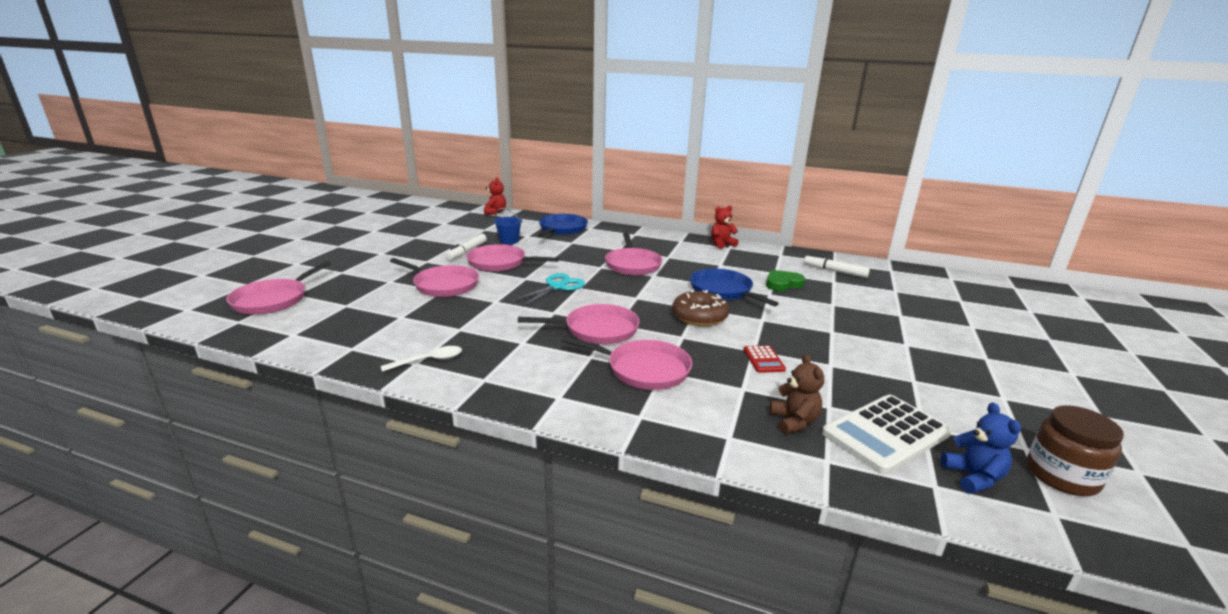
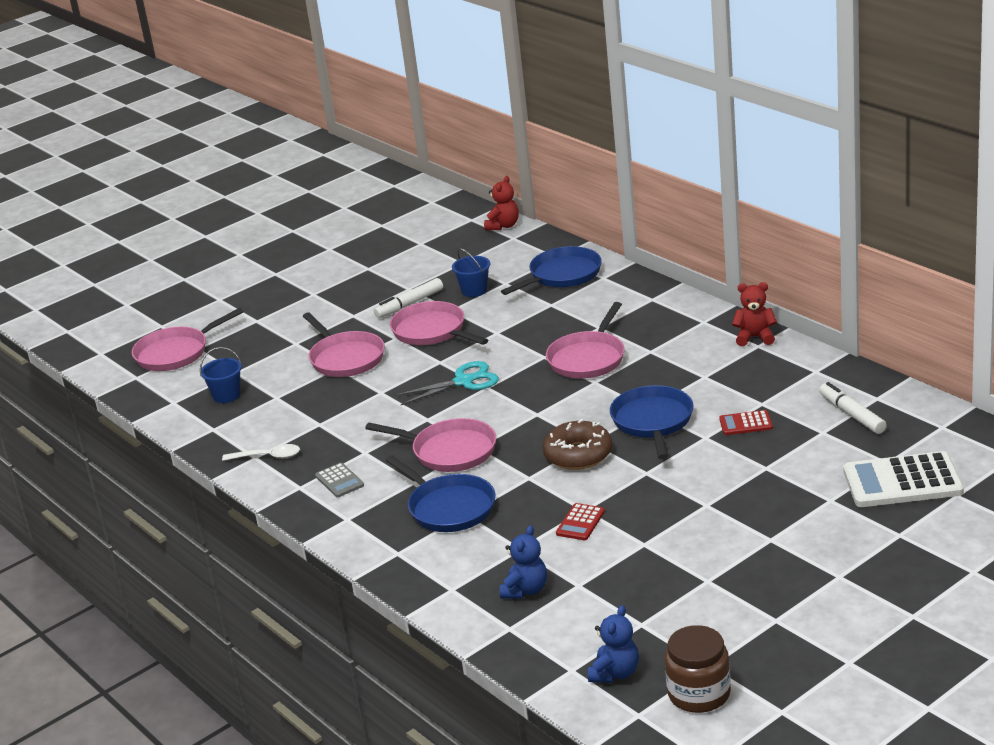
camera: 35 degrees right, 5 degrees up
pink pan [562,336,692,390] -> blue pan [385,456,496,532]
green heart [766,270,805,291] -> red calculator [719,410,773,435]
brown teddy bear [769,354,824,434] -> blue teddy bear [500,525,547,598]
white calculator [822,395,952,474] -> white calculator moved to [843,451,964,507]
none -> blue bucket [200,347,242,403]
none -> grey calculator [315,463,364,497]

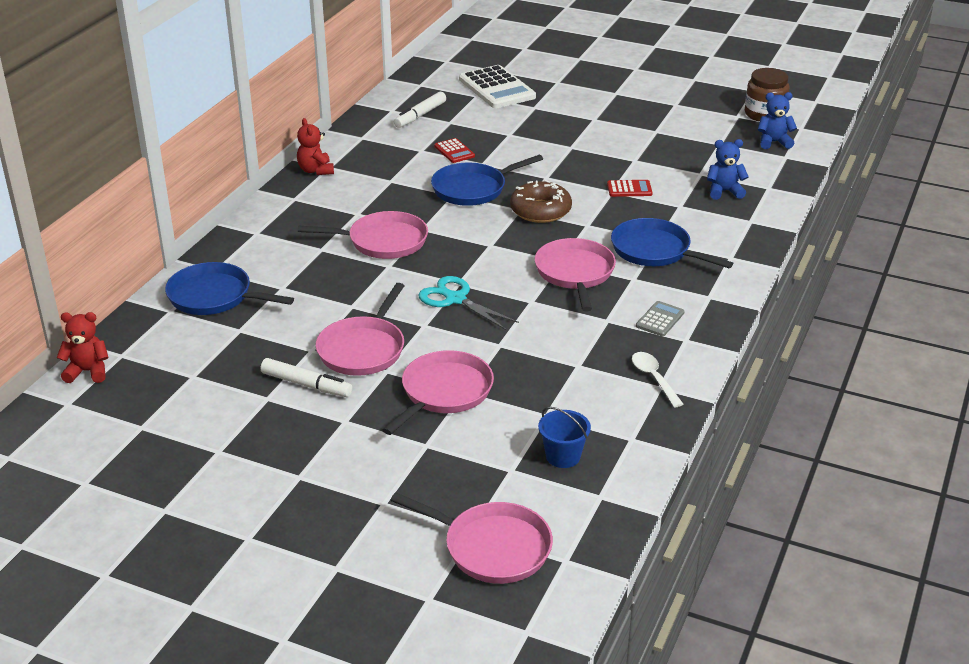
camera: 120 degrees left, 5 degrees up
blue pan [385,456,496,532] -> blue pan turned 75 degrees counterclockwise [611,218,733,268]
blue bucket [452,248,490,297] -> none

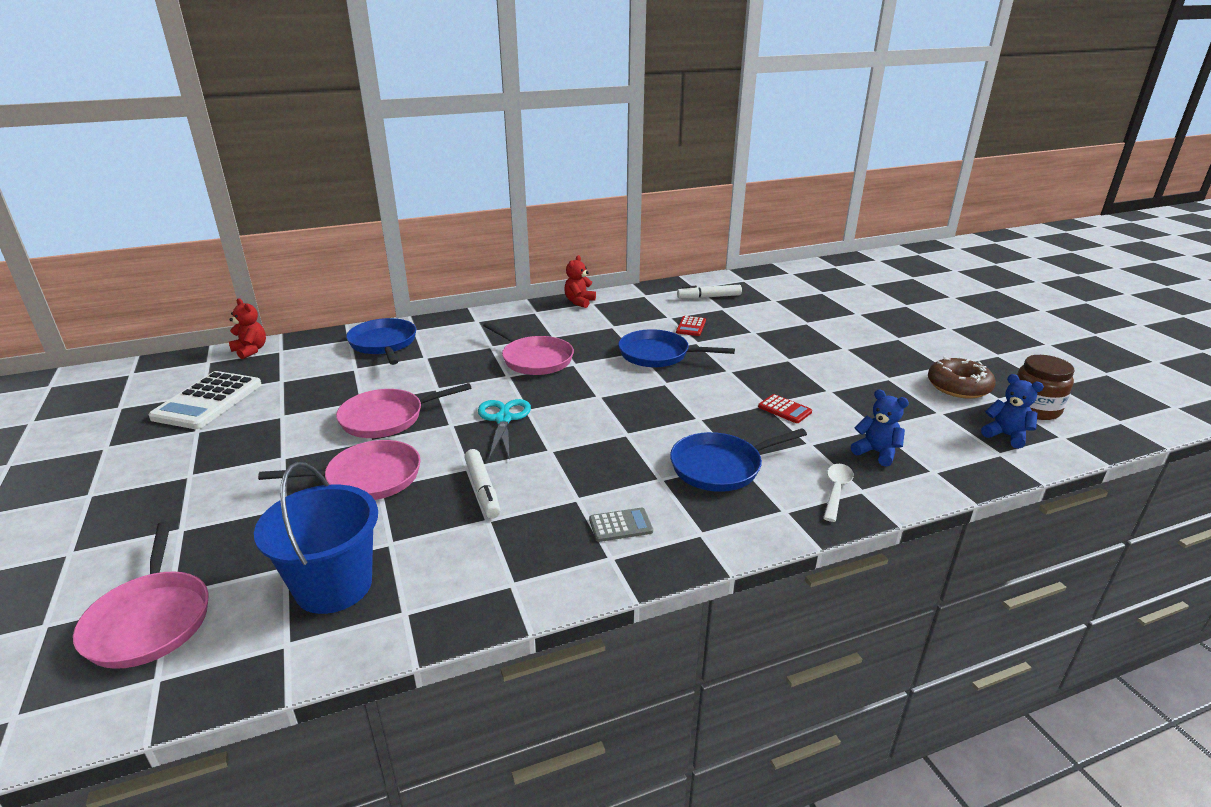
camera: 45 degrees right, 5 degrees down
white marker [261,358,352,397] -> white marker moved to [464,449,500,519]
white calculator [459,65,536,108] -> white calculator moved to [148,371,262,429]
brown donut [510,180,572,223] -> brown donut moved to [928,357,996,399]
pink pan [535,238,616,311] -> none
blue bucket [538,407,591,468] -> blue bucket [254,462,378,614], size x1.89
blue pan [611,218,733,268] -> blue pan turned 105 degrees counterclockwise [670,428,807,492]
white spoon [632,352,683,408] -> white spoon moved to [823,464,854,522]

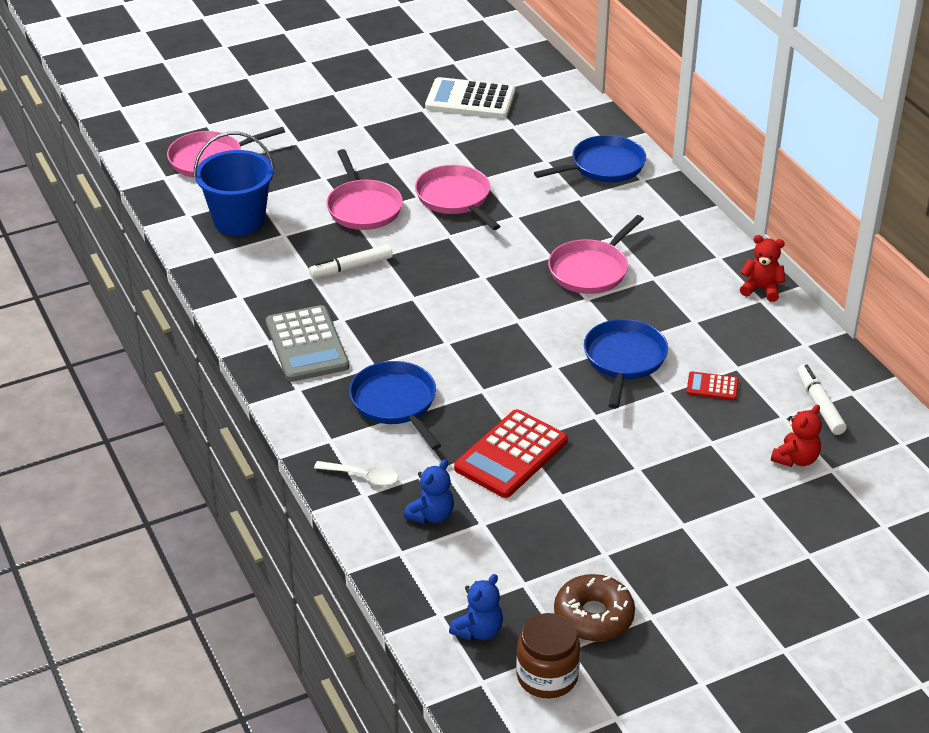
camera: 85 degrees right, 10 degrees up
red teddy bear [229,298,266,359] -> red teddy bear moved to [771,404,822,467]
turquoise scissors [478,399,531,459] -> none
grey calculator [589,508,653,542] -> grey calculator [266,305,349,382], size x2.04
red calculator [758,394,812,423] -> red calculator [454,409,568,498], size x2.04

